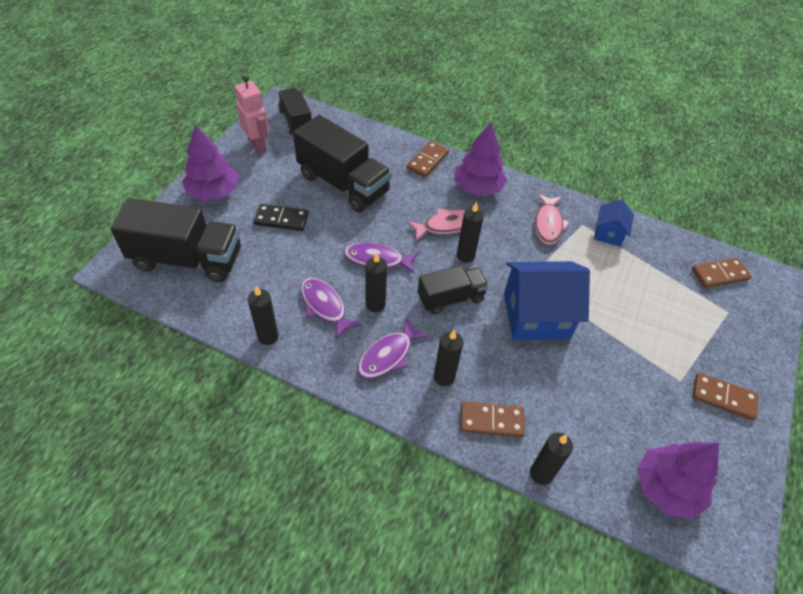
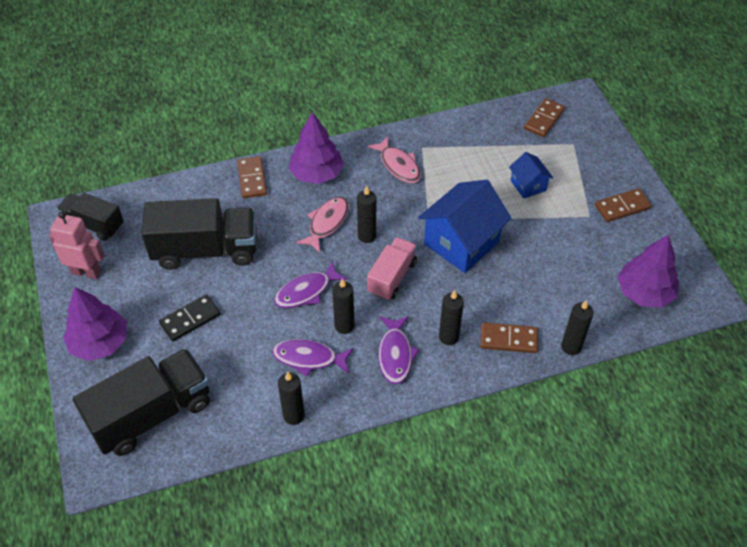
camera: 40 degrees left, 0 degrees up
black truck [418,266,489,315] -> pink truck [367,237,417,301]
brown domino [461,401,525,437] -> brown domino turned 45 degrees clockwise [480,322,538,353]
blue house [594,200,634,247] -> blue house moved to [509,152,553,199]

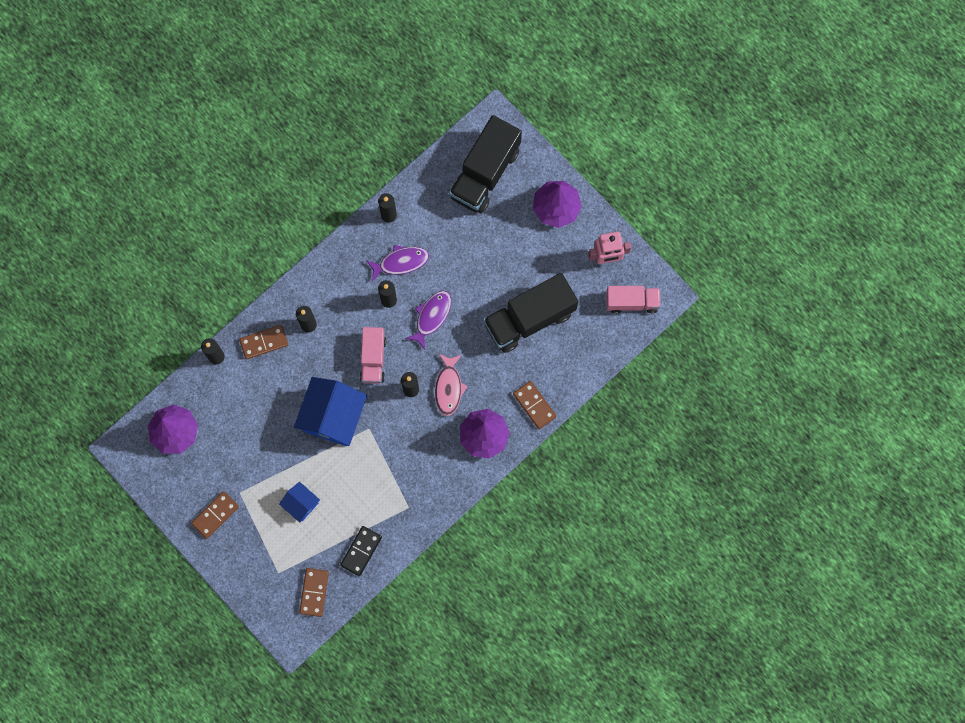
camera: 155 degrees right, 25 degrees up
black truck [56,193,124,241] -> pink truck [606,286,661,314]
black domino [159,294,221,341] -> black domino moved to [340,526,382,576]
pink fish [367,136,421,183] -> none
purple fish [378,316,419,384] -> none

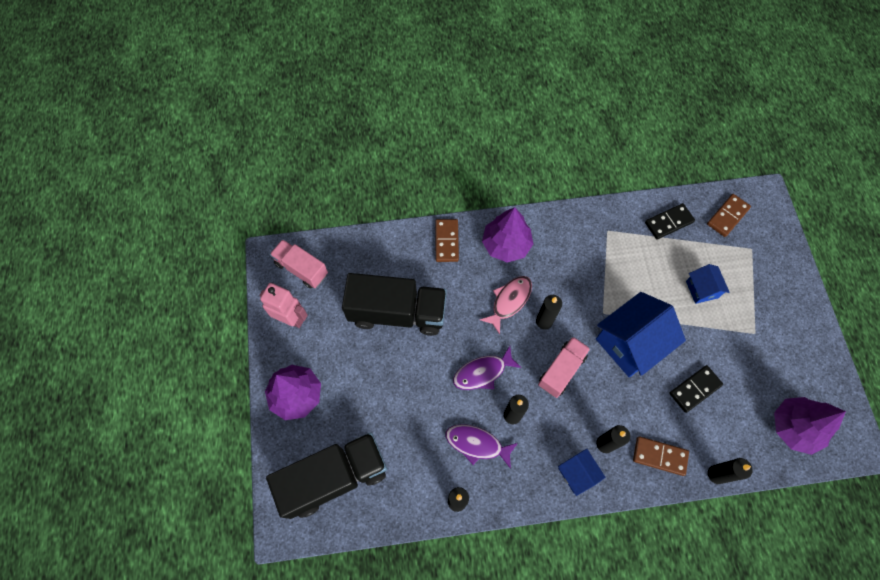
camera: 145 degrees left, 10 degrees down
brown domino [191,491,239,539] -> none
none -> blue house [558,449,606,496]
none -> black domino [669,365,723,413]

